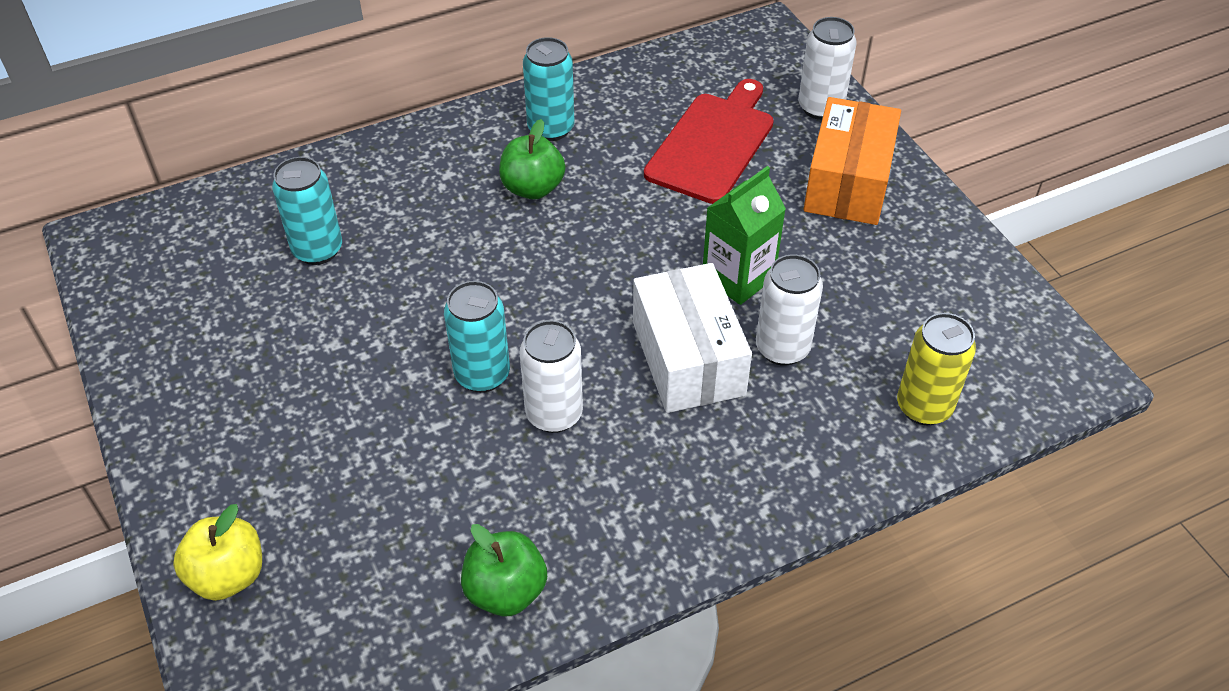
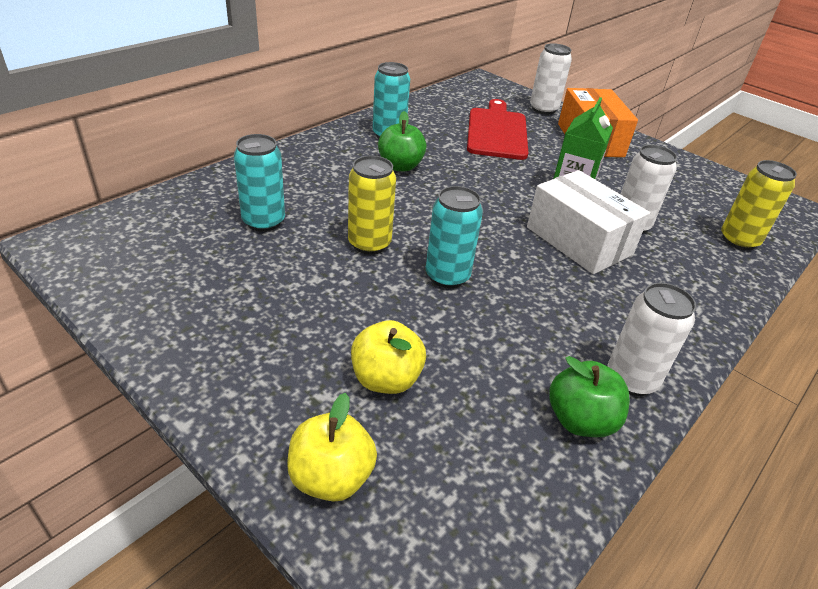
camera: 25 degrees left, 10 degrees down
white can [520,320,583,433] -> white can moved to [608,282,696,396]
none -> yellow can [348,156,396,255]
none -> yellow apple [351,320,426,394]

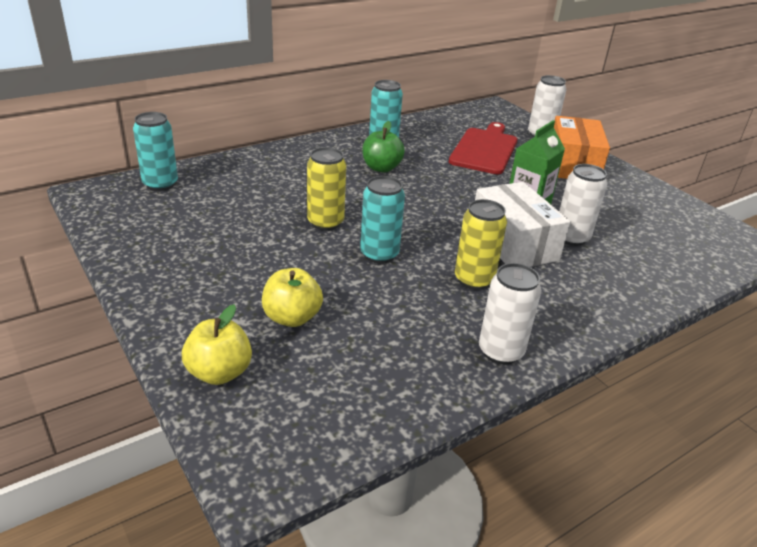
camera: 15 degrees right, 5 degrees down
turquoise can [234,134,285,232] -> turquoise can moved to [133,112,178,191]
green apple [549,356,630,437] -> none
yellow can [721,160,797,250] -> yellow can moved to [455,199,507,290]

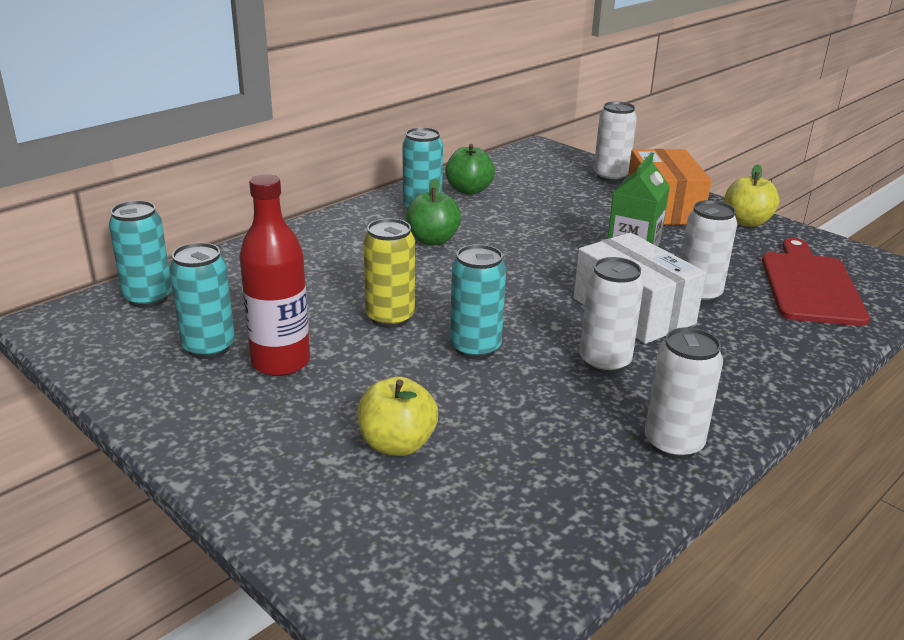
camera: 10 degrees left, 5 degrees down
yellow apple [182,304,252,385] -> yellow apple moved to [724,164,780,227]
red cutting board [449,122,517,174] -> red cutting board moved to [762,238,870,326]
yellow can [455,199,507,290] -> white can [579,257,644,374]
none -> turquoise can [169,242,235,359]
none -> red bottle [239,174,310,376]
none -> green apple [445,144,495,195]

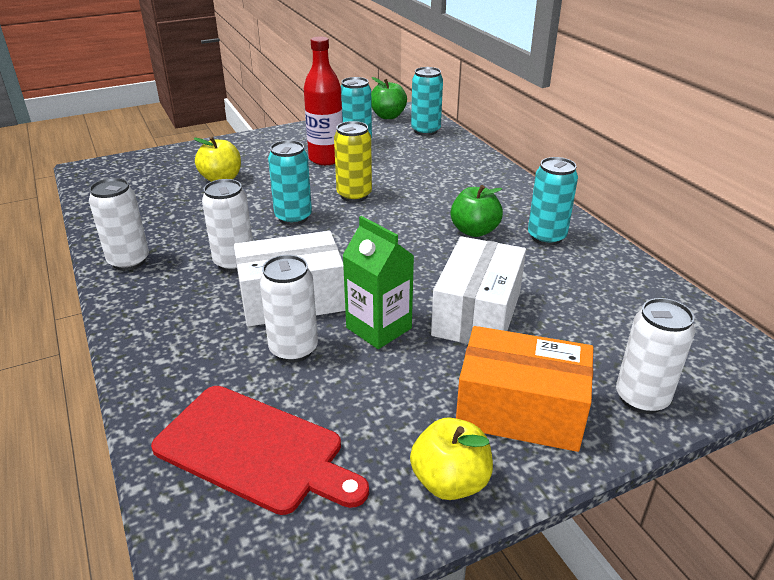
camera: 110 degrees right, 5 degrees up
green apple [445,144,495,195] -> green apple moved to [371,77,407,119]
none -> white box [431,236,526,344]

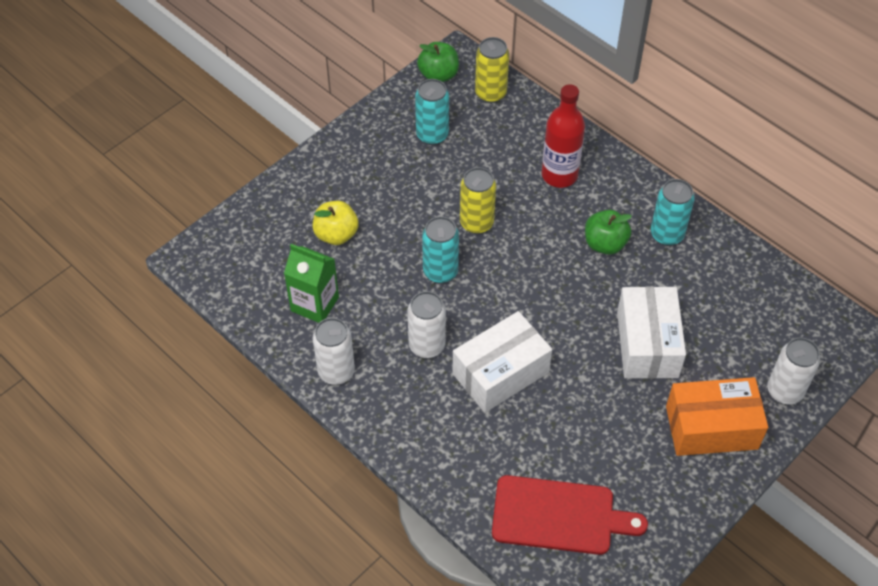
camera: 20 degrees left, 20 degrees up
white can [260,255,318,363] -> none
red bottle [304,36,343,165] -> red bottle moved to [542,84,585,188]
green carton [342,216,414,349] -> green carton moved to [284,244,339,323]
yellow apple [410,417,493,500] -> none
turquoise can [411,67,443,136] -> yellow can [475,37,509,103]

